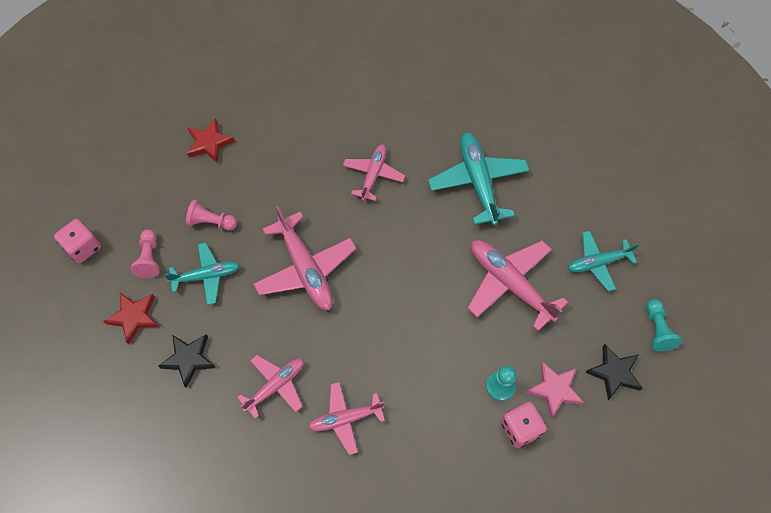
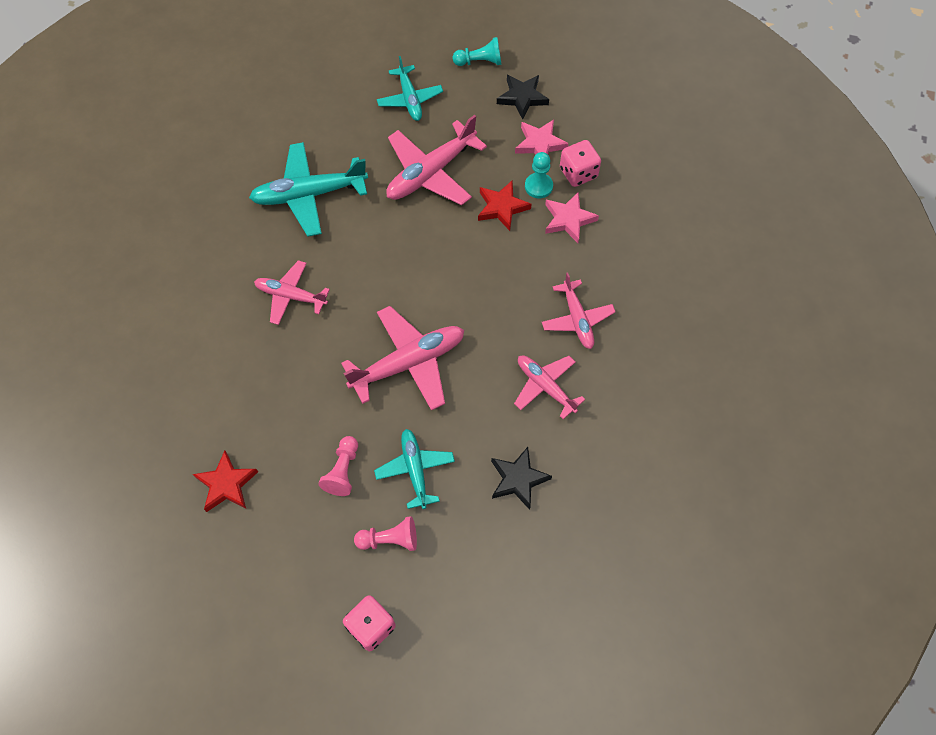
camera: 90 degrees left, 0 degrees up
red star [103,293,159,344] -> red star moved to [478,181,532,231]
none -> pink star [545,192,599,243]

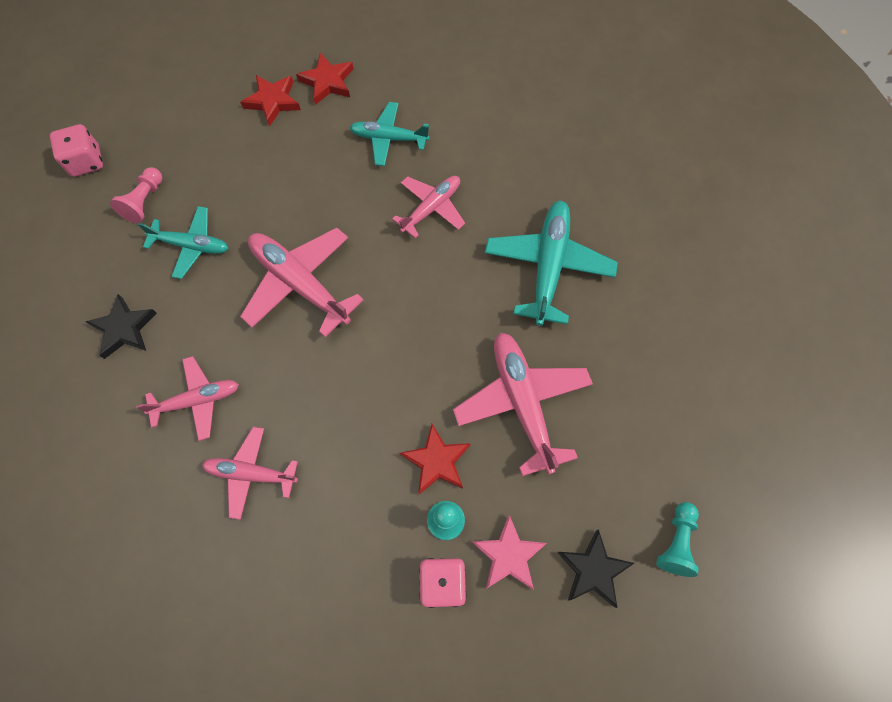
camera: 115 degrees right, 5 degrees up
pink pawn [318,436,358,496] -> none
pink plane [341,306,464,411] -> pink plane turned 135 degrees clockwise [240,227,364,337]
turquoise plane [377,56,443,121] -> turquoise plane moved to [349,102,430,166]
pink star [545,192,599,243] -> none
none -> red star [296,53,354,105]

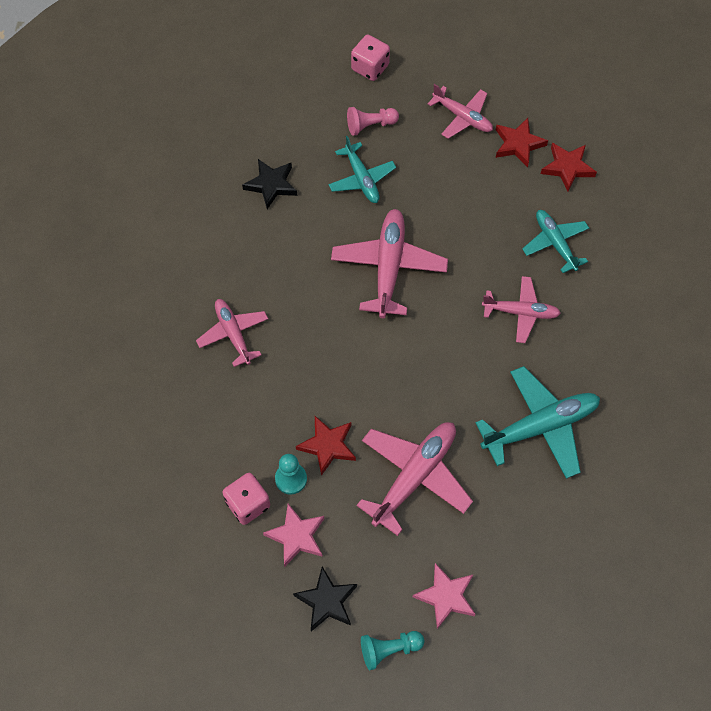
camera: 55 degrees right, 5 degrees down
pink plane [136,356,239,441] -> pink plane moved to [428,84,493,139]
none -> pink star [413,563,476,629]

